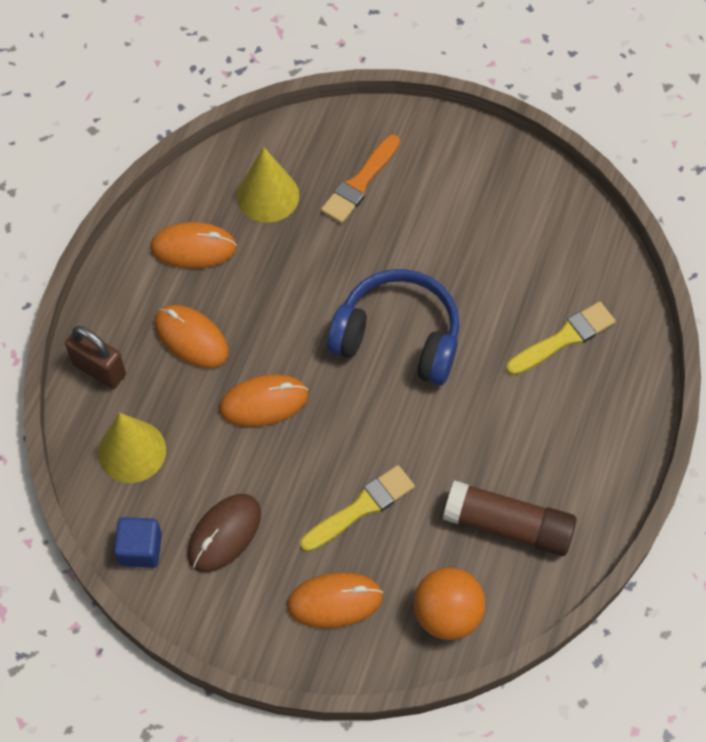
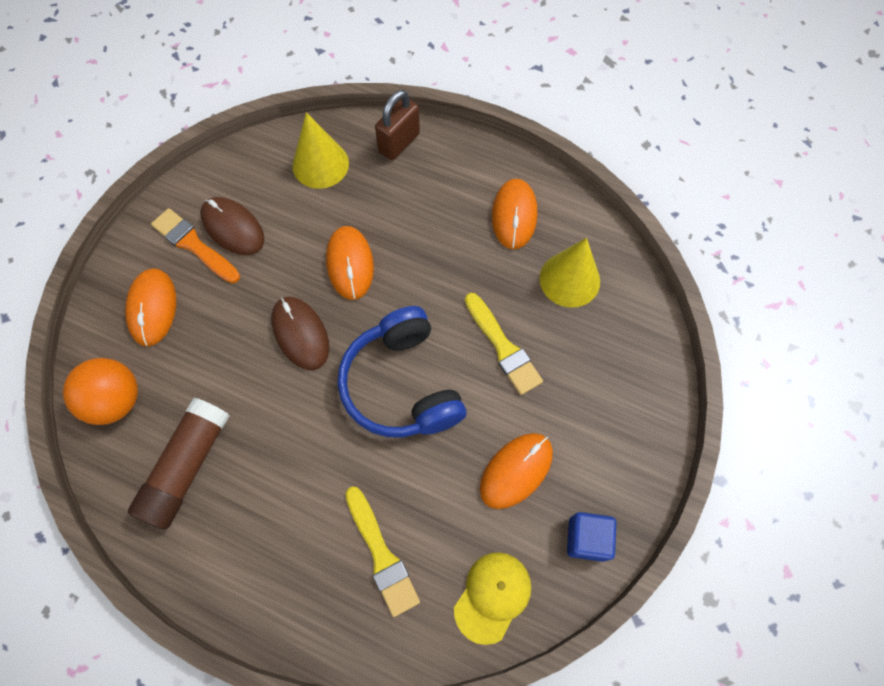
camera: 95 degrees right, 5 degrees up
blue cube [114,517,162,568] -> blue cube moved to [567,512,616,562]
orange mouse [154,305,229,368] -> orange mouse moved to [480,433,553,509]
yellow brush [300,465,415,552] -> yellow brush moved to [465,293,543,395]
orange brush [321,135,400,224] -> orange brush moved to [151,208,240,284]
blue headphones [327,269,460,386] -> blue headphones turned 135 degrees clockwise [338,306,467,438]
none -> brown mouse [271,297,329,370]
none -> yellow cap [454,552,531,645]

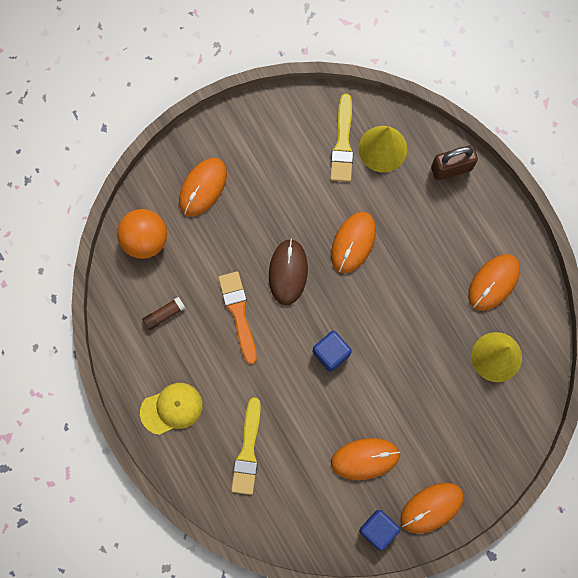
camera: 35 degrees right, 10 degrees up
brown glue stick [128,398,230,529] -> brown glue stick [142,297,185,330], size x0.47
orange brush [151,208,240,284] -> orange brush moved to [218,271,257,364]
brown mouse [200,197,264,255] -> none
blue headphones [338,306,467,438] -> blue cube [313,331,352,372]
yellow cap [454,552,531,645] -> yellow cap moved to [140,383,203,435]
yellow brush [465,293,543,395] -> yellow brush moved to [330,94,353,182]
none -> orange mouse [400,483,464,534]

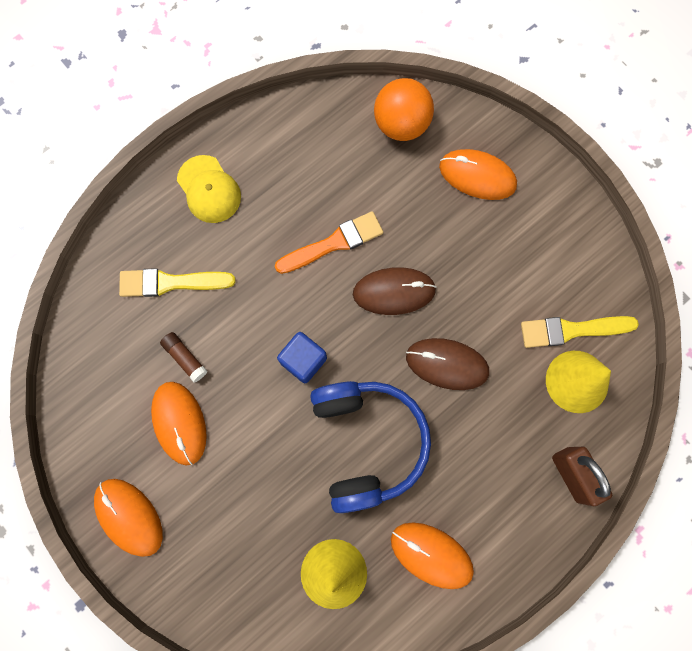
camera: 80 degrees right, 0 degrees up
brown glue stick [142,297,185,330] -> brown glue stick moved to [160,332,207,383]
orange mouse [331,212,376,273] -> brown mouse [406,338,489,390]
blue cube [359,510,400,551] -> none
none -> blue headphones [310,381,431,513]

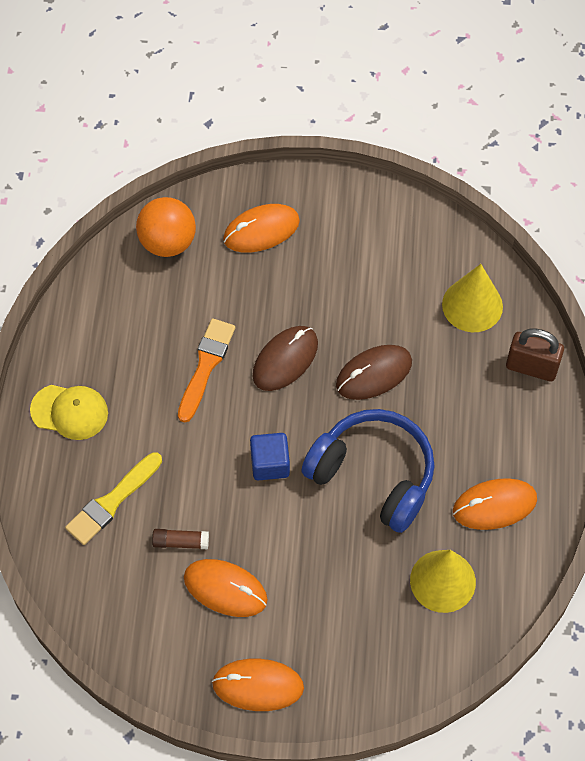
camera: 45 degrees left, 15 degrees down
yellow brush [521,316,639,348] -> none

